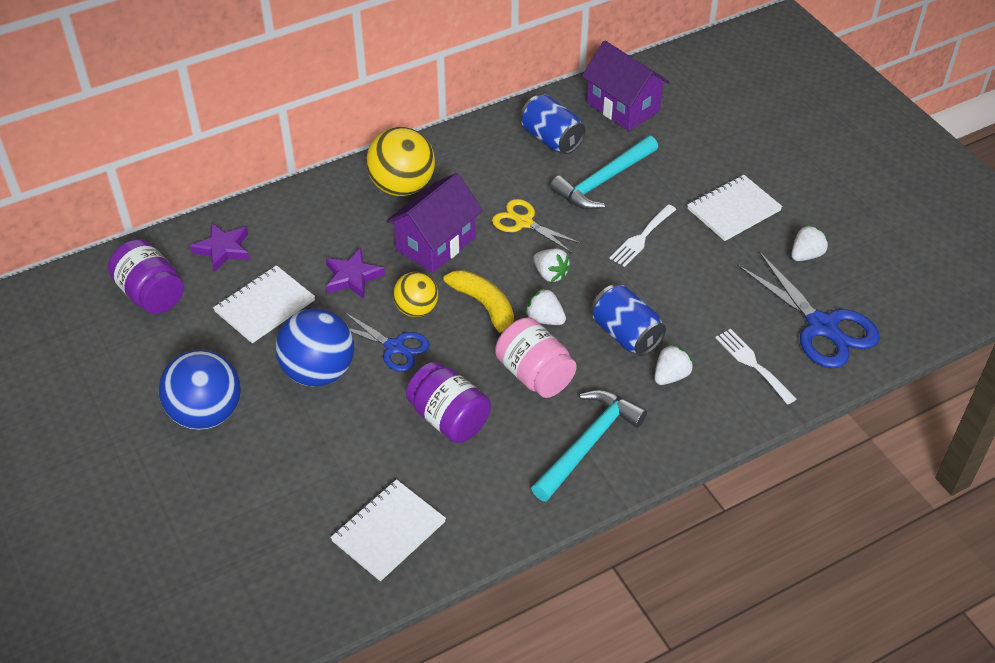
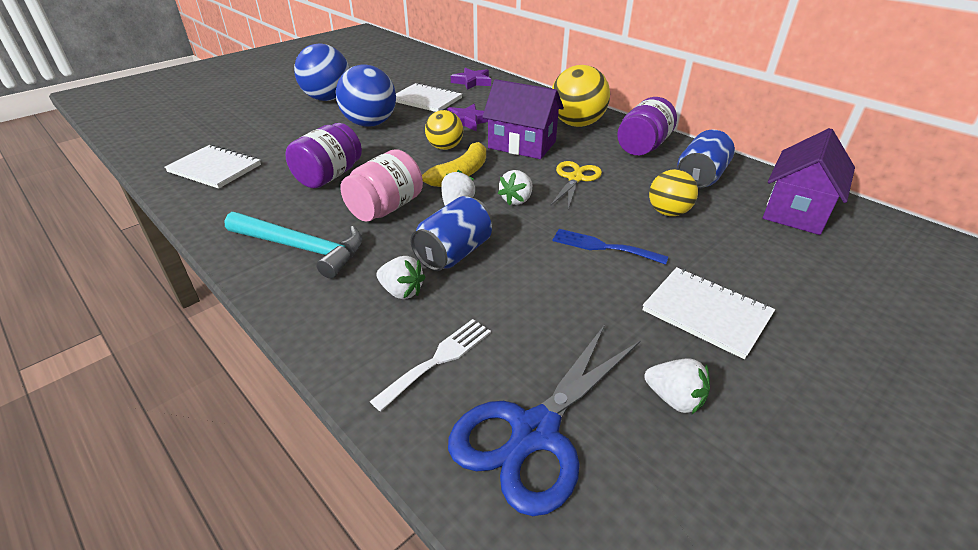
camera: 75 degrees right, 10 degrees down
purple jar [108,239,184,314] -> purple jar moved to [617,97,677,155]
blue scissors [344,312,430,372] -> none
turquoise hammer [550,135,658,210] -> yellow ball [649,169,698,216]
white fork [609,204,676,267] -> blue fork [552,229,668,265]

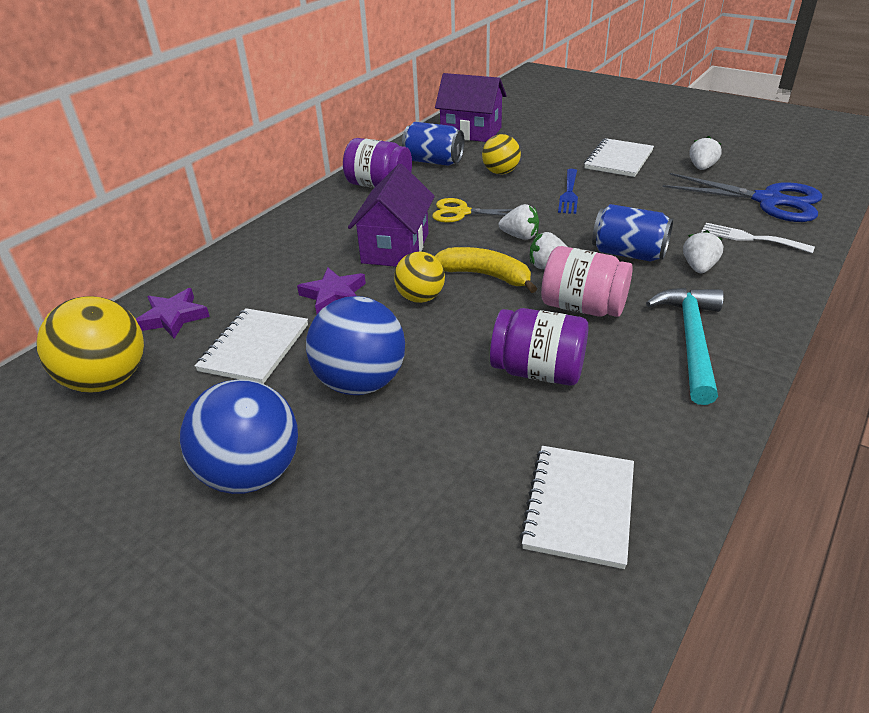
camera: 100 degrees left, 0 degrees up
yellow ball [552,65,610,127] -> yellow ball moved to [36,296,144,393]

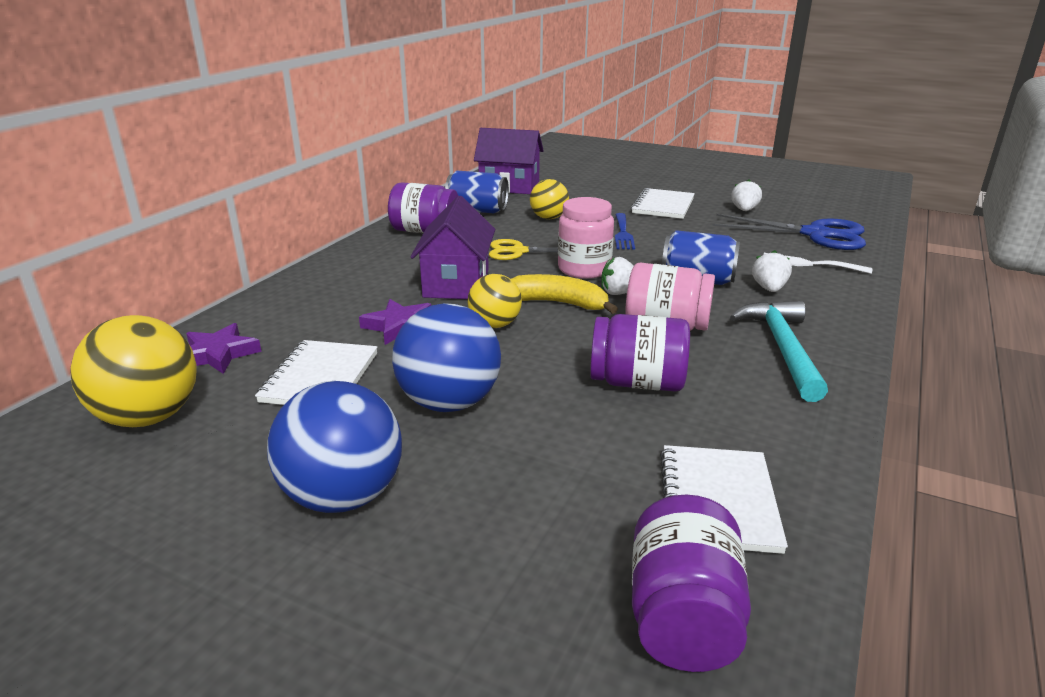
camera: 10 degrees left, 10 degrees down
white strawberry [499,204,539,240] -> pink jar [558,197,614,279]
none -> purple jar [632,494,751,672]

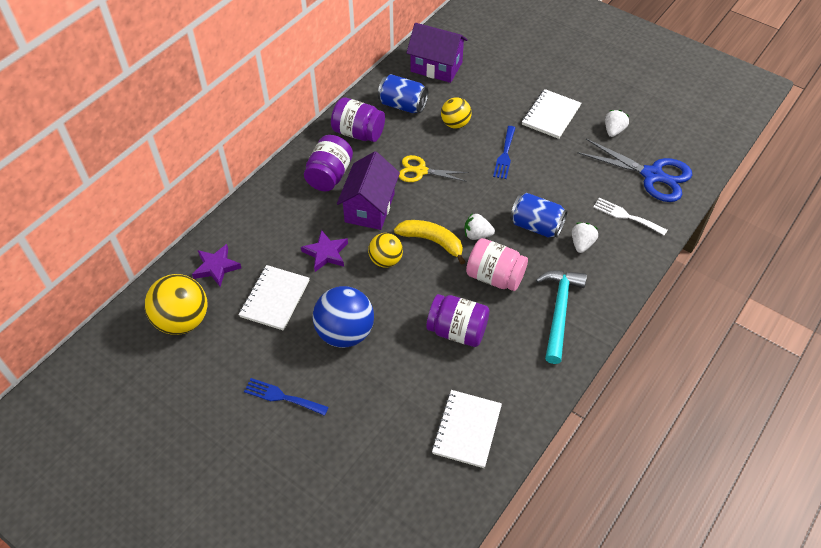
camera: 10 degrees right, 25 degrees up
blue ball [267,381,402,513] -> blue fork [244,378,329,416]
pink jar [558,197,614,279] -> none
purple jar [632,494,751,672] -> purple jar moved to [304,135,353,191]

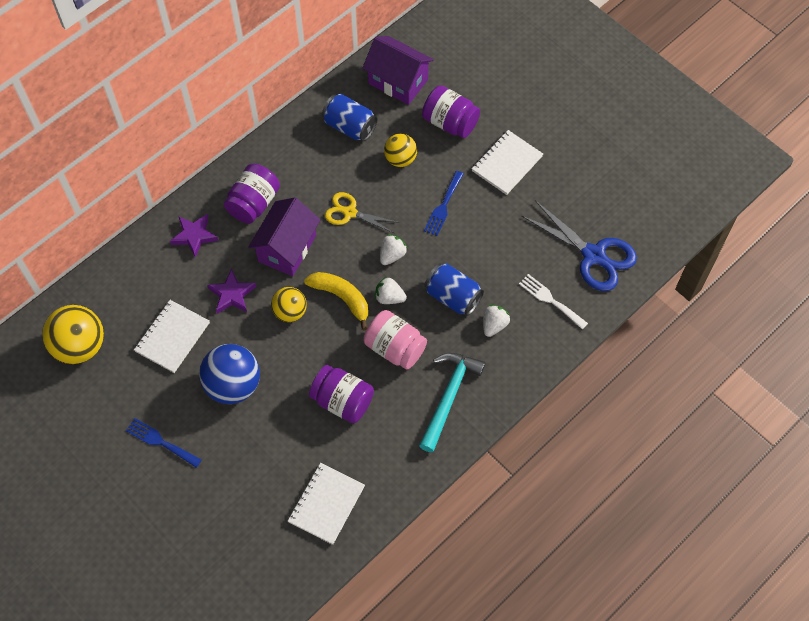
camera: 10 degrees right, 10 degrees up
purple star [192,244,241,287] -> purple star moved to [170,214,218,258]
purple jar [331,97,385,142] -> purple jar moved to [422,85,480,138]
white strawberry [605,110,629,137] -> white strawberry moved to [380,234,407,265]

